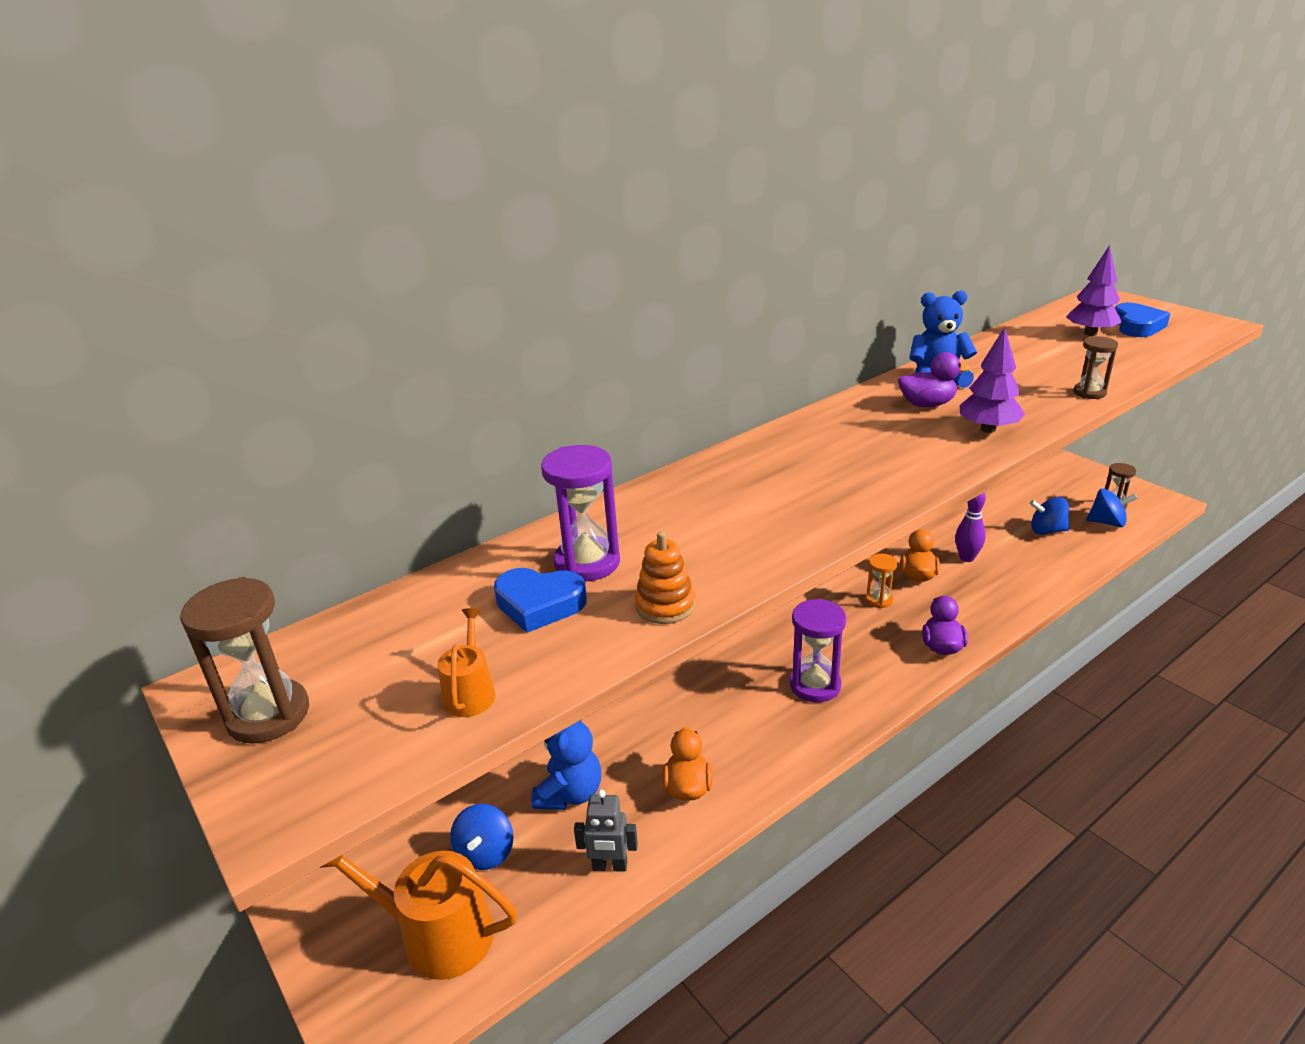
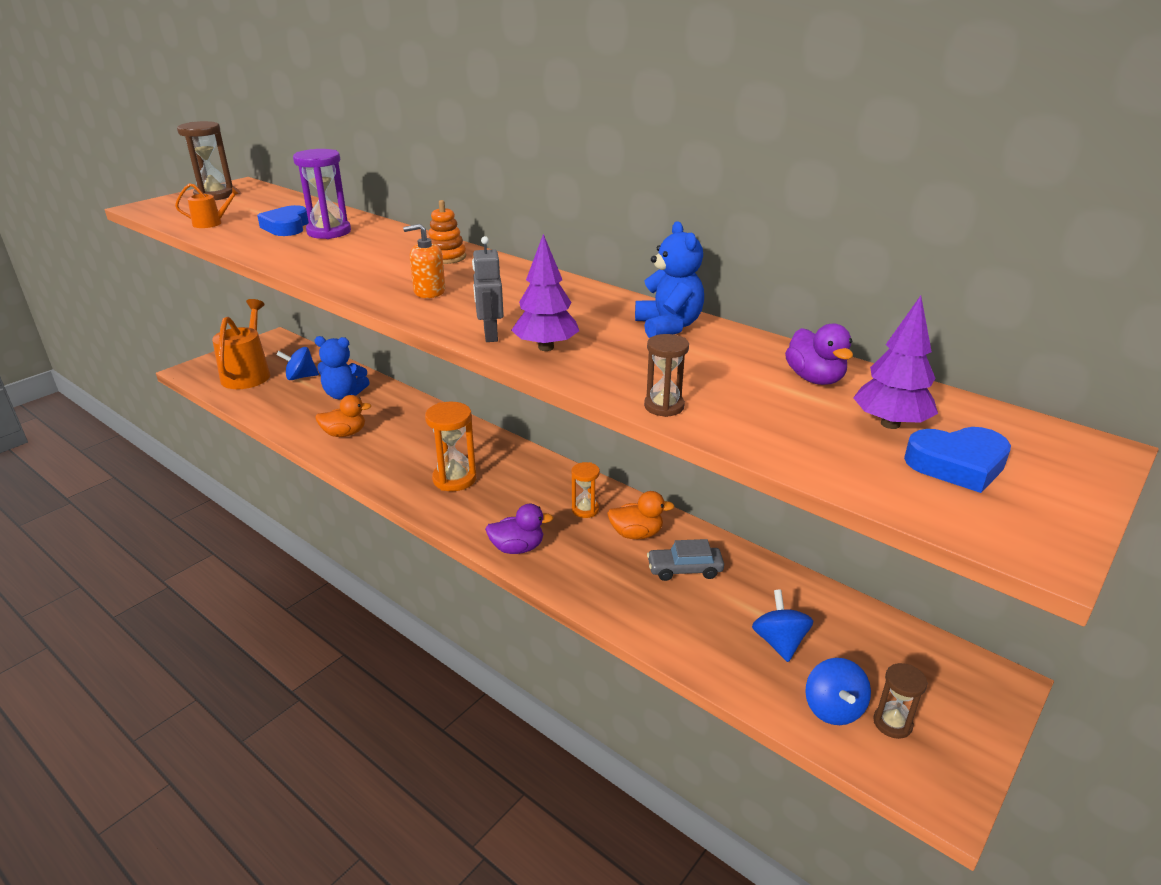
camera: 75 degrees right, 0 degrees up
grey robot [574,789,638,872] -> grey robot moved to [472,236,504,342]
orange stacking toy [635,531,695,624] -> orange stacking toy moved to [428,200,466,264]
purple hourglass [790,599,846,702] -> orange hourglass [425,402,477,491]
purple duck [898,352,970,407] -> purple duck moved to [785,323,853,385]
purple bowling pin [955,493,986,562] -> grey car [647,539,724,581]
none -> orange soap dispenser [403,224,445,298]

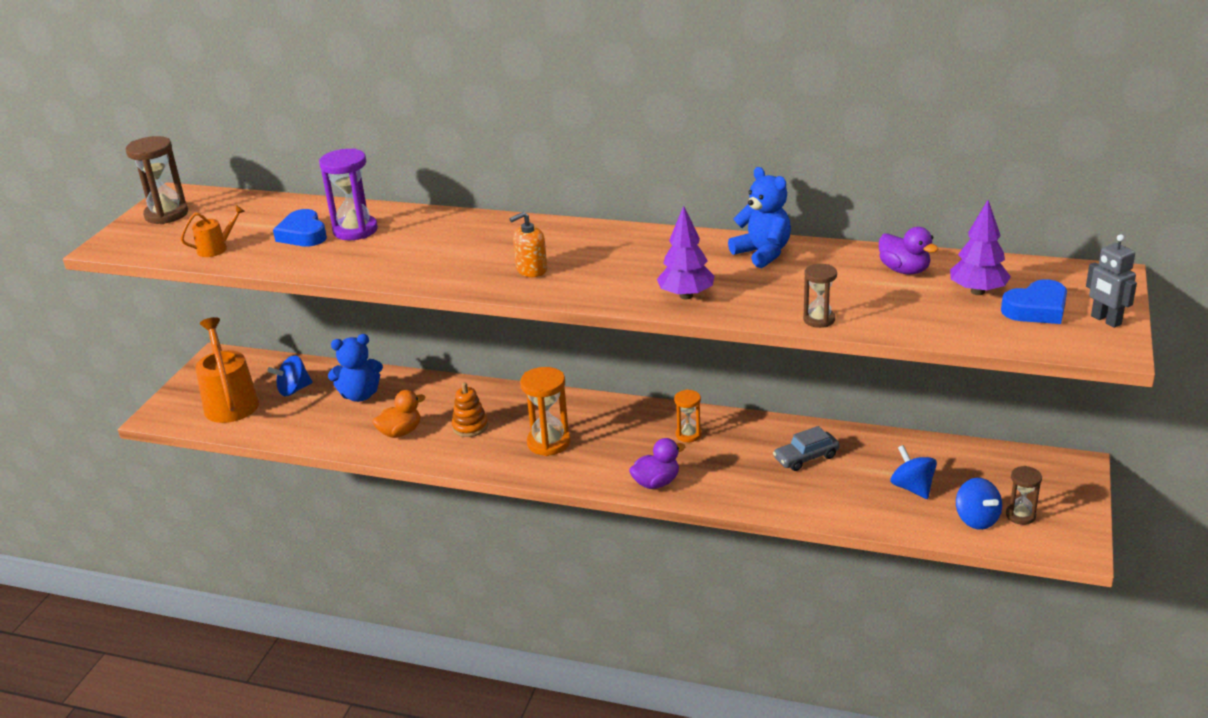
camera: 20 degrees left, 0 degrees up
orange stacking toy [428,200,466,264] -> orange stacking toy moved to [452,383,488,437]
grey robot [472,236,504,342] -> grey robot moved to [1086,234,1137,328]
orange duck [607,491,674,539] -> none

